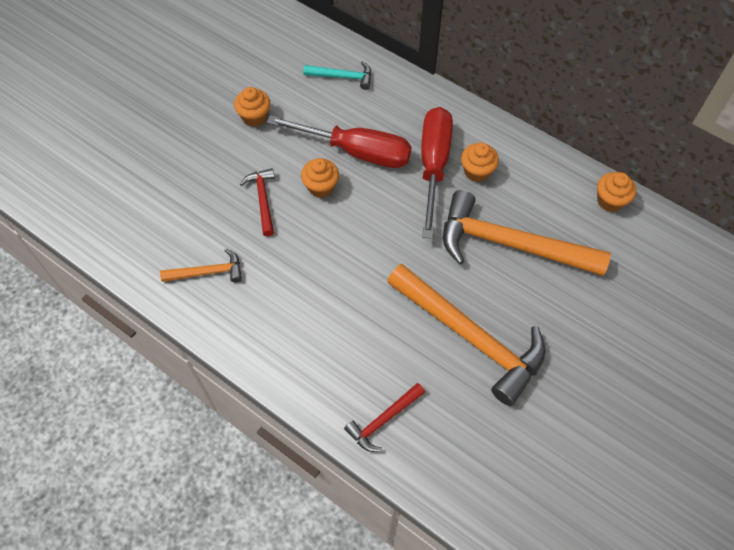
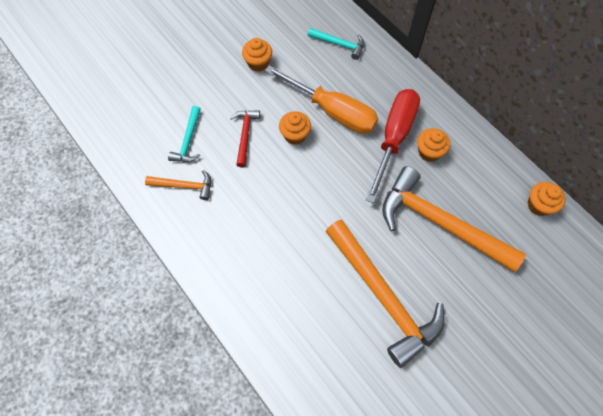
camera: 15 degrees right, 5 degrees up
red screwdriver [267,115,412,168] -> orange screwdriver [265,65,378,134]
red hammer [344,383,425,452] -> none
none -> turquoise hammer [168,106,201,162]

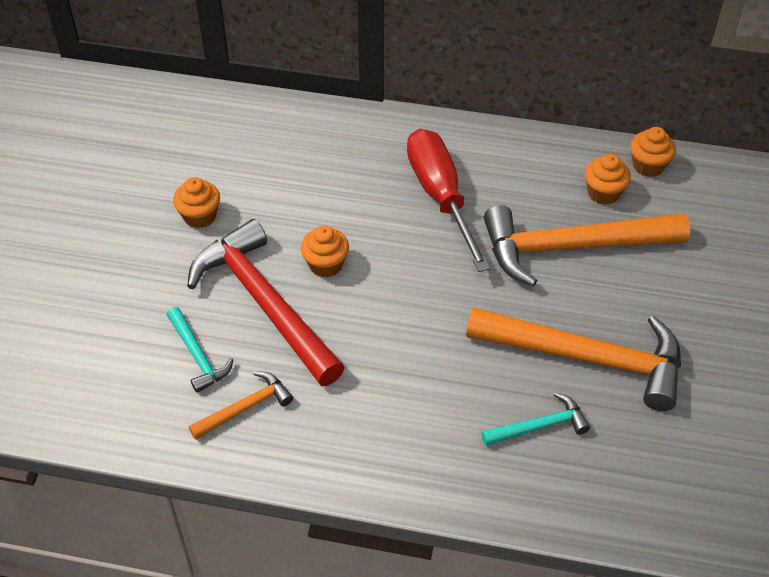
camera: 40 degrees left, 15 degrees down
red hammer [230,110,260,167] -> red hammer [187,219,345,386], size x2.12
orange screwdriver [265,65,378,134] -> none
turquoise hammer [308,28,364,60] -> turquoise hammer moved to [481,392,590,446]
orange cupcake [417,128,450,162] -> orange cupcake moved to [585,154,631,205]

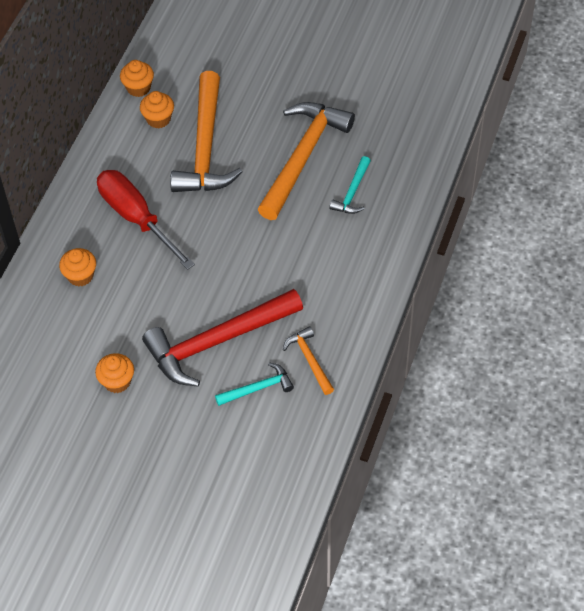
camera: 80 degrees left, 5 degrees up
orange cupcake [301,225,349,277] -> orange cupcake moved to [59,248,96,286]
red screwdriver [407,129,490,272] -> red screwdriver turned 60 degrees clockwise [97,170,195,270]
turquoise hammer [481,392,590,446] -> turquoise hammer turned 150 degrees counterclockwise [329,156,371,214]

